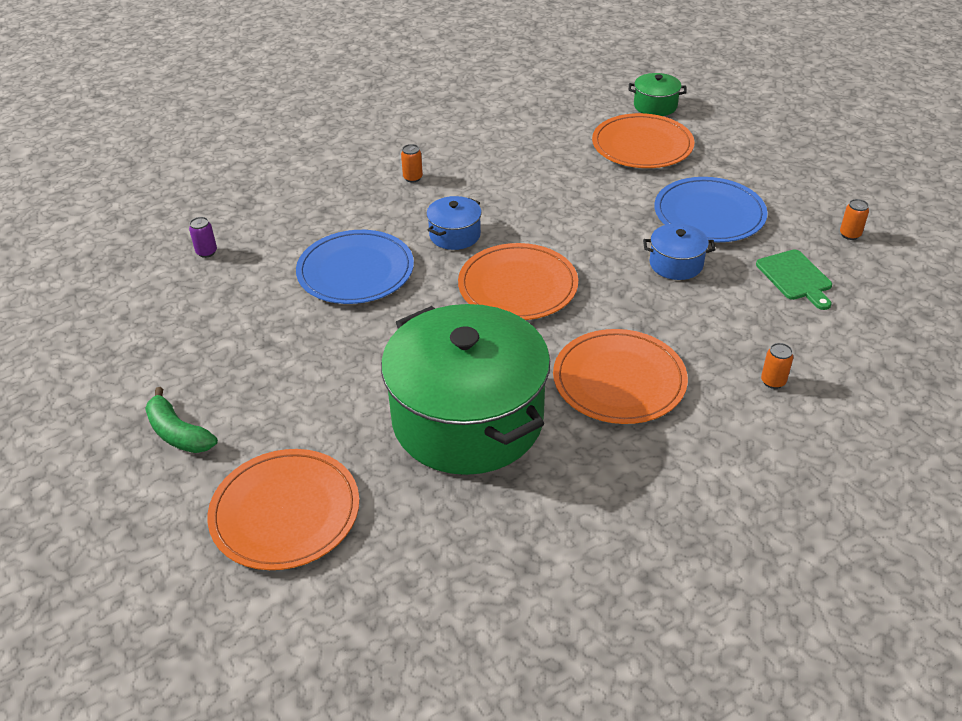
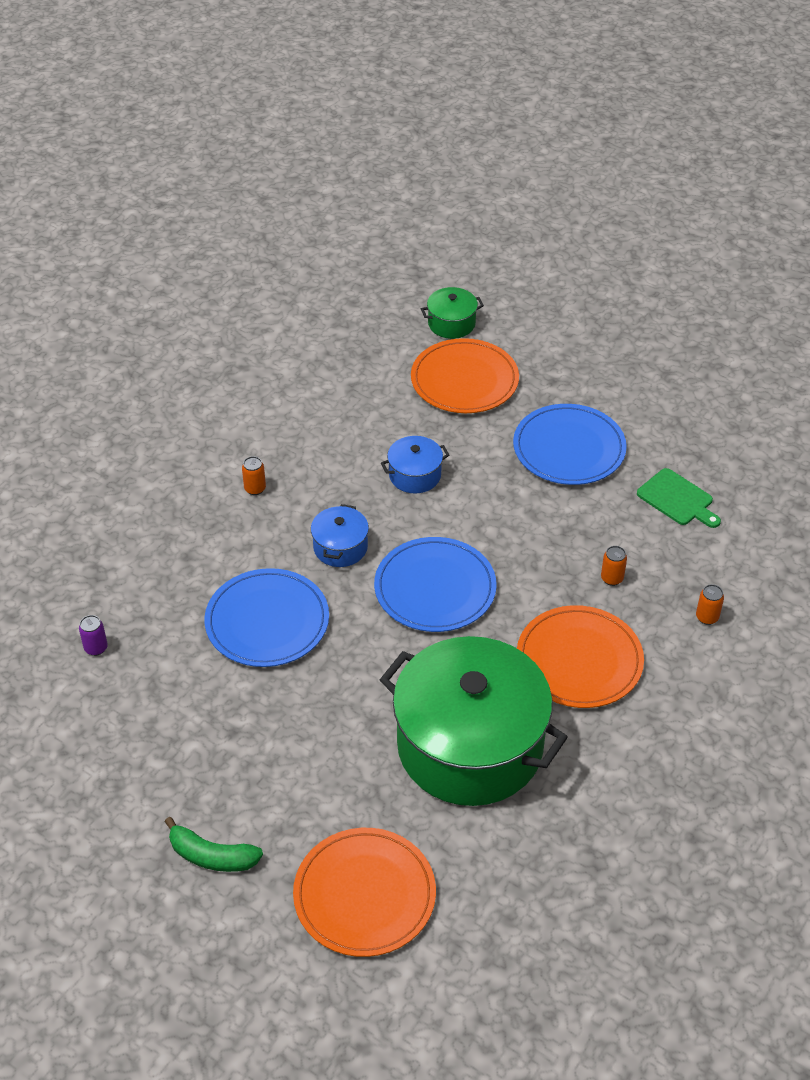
camera: 25 degrees left, 5 degrees up
orange plate [458,243,578,320] -> blue plate [374,537,497,632]
blue pot [643,223,715,280] -> blue pot moved to [381,436,449,494]
orange can [840,199,869,240] -> orange can moved to [601,546,627,586]

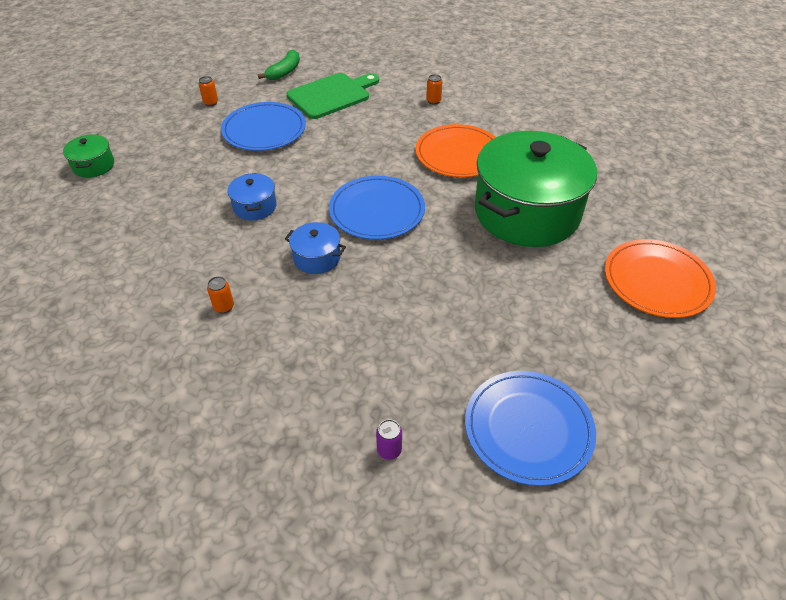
camera: 80 degrees left, 0 degrees up
green banana [165,817,263,872] -> green banana moved to [258,49,300,80]
blue plate [204,568,329,667] -> blue plate moved to [465,371,596,486]
orange plate [411,338,519,413] -> none
orange can [601,546,627,586] -> orange can moved to [199,76,218,106]
green cutting board [637,468,721,528] -> green cutting board [287,73,379,119], size x1.62

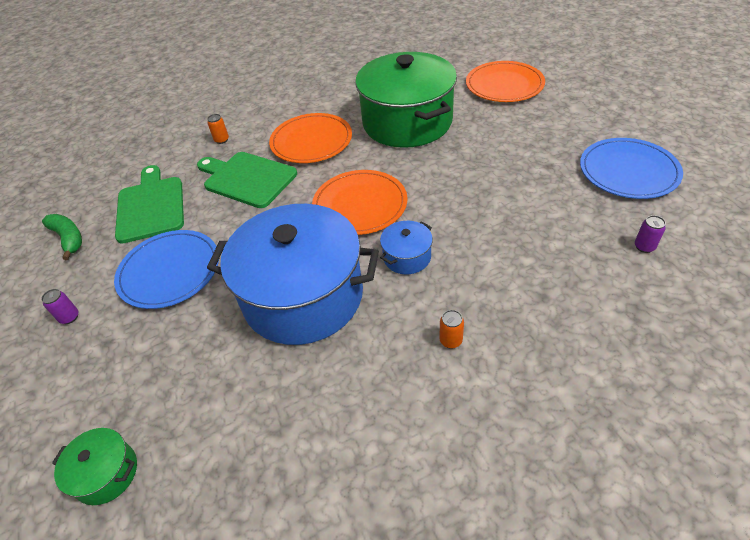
camera: 65 degrees left, 0 degrees up
orange can [199,76,218,106] -> purple can [41,289,78,324]
blue pot [227,173,277,220] -> blue pot [207,204,379,345], size x2.41
blue plate [329,176,425,240] -> orange plate [312,170,407,235]
none -> green cutting board [197,152,297,208]

